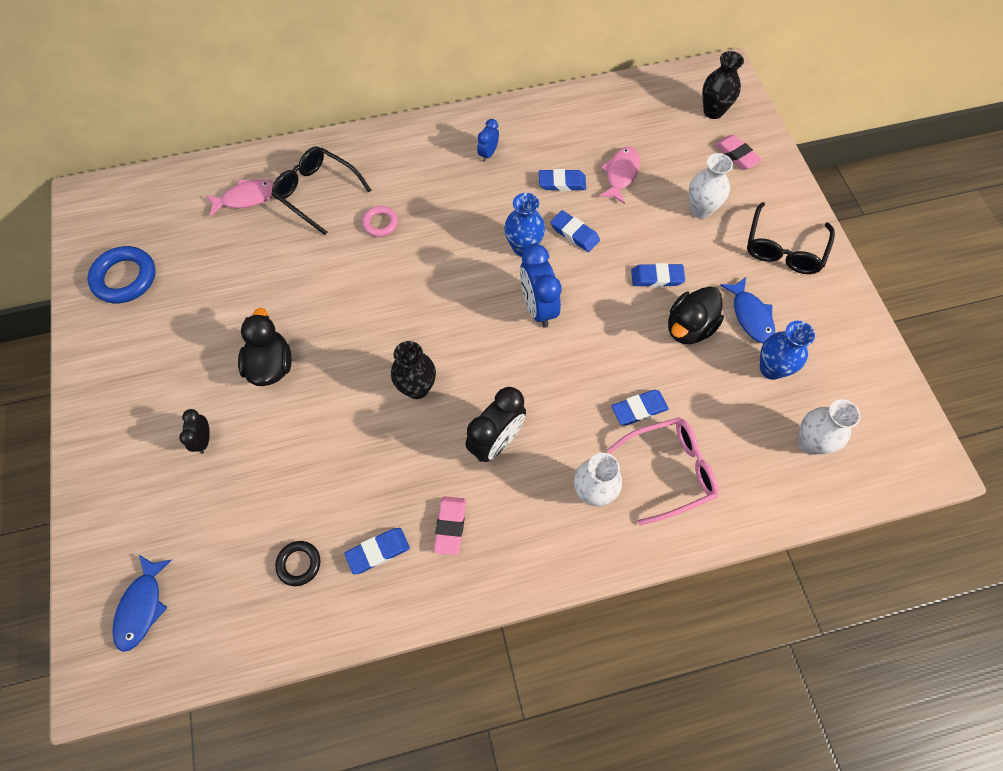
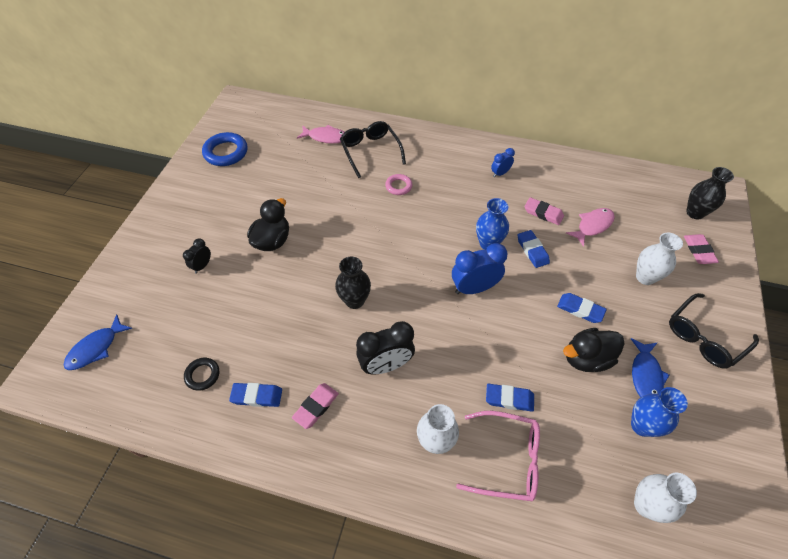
camera: 30 degrees right, 10 degrees down
blue clock [520,244,562,328] -> blue clock turned 60 degrees clockwise [452,243,507,294]
blue eraser [539,169,586,191] -> pink eraser [524,197,564,225]

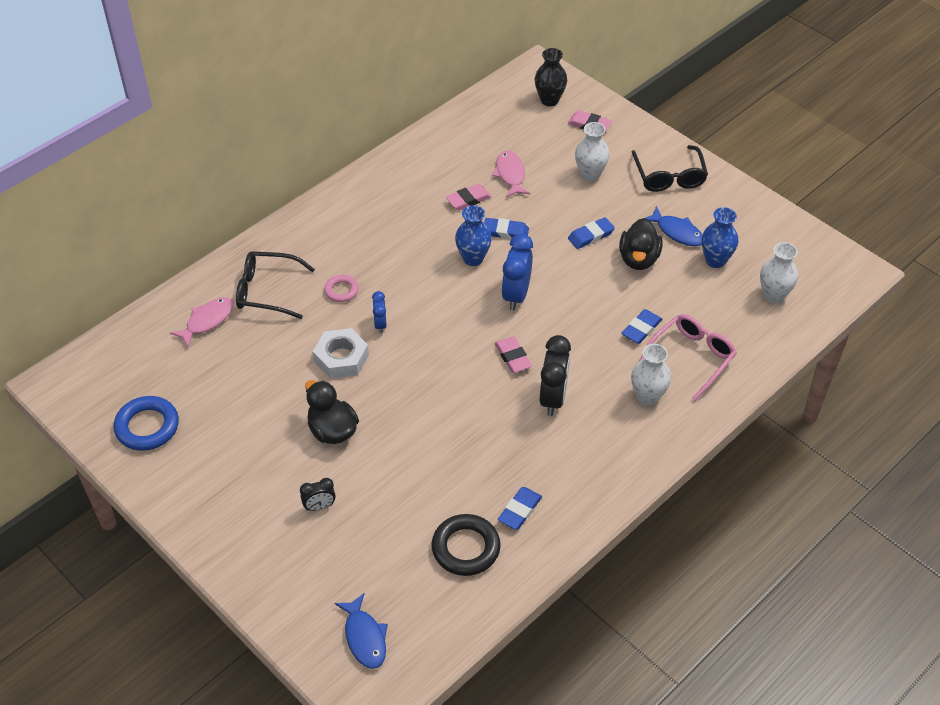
camera: 60 degrees left, 5 degrees down
black clock [183,238,211,274] -> black clock turned 75 degrees counterclockwise [300,478,336,511]
black ring [184,358,219,391] -> black ring [432,514,501,576], size x1.73
pink eraser [292,383,339,429] -> pink eraser moved to [495,336,532,373]
black vase [335,257,371,309] -> none
blue clock [491,148,515,178] -> blue clock moved to [372,291,387,334]
none -> white nut [313,328,369,378]

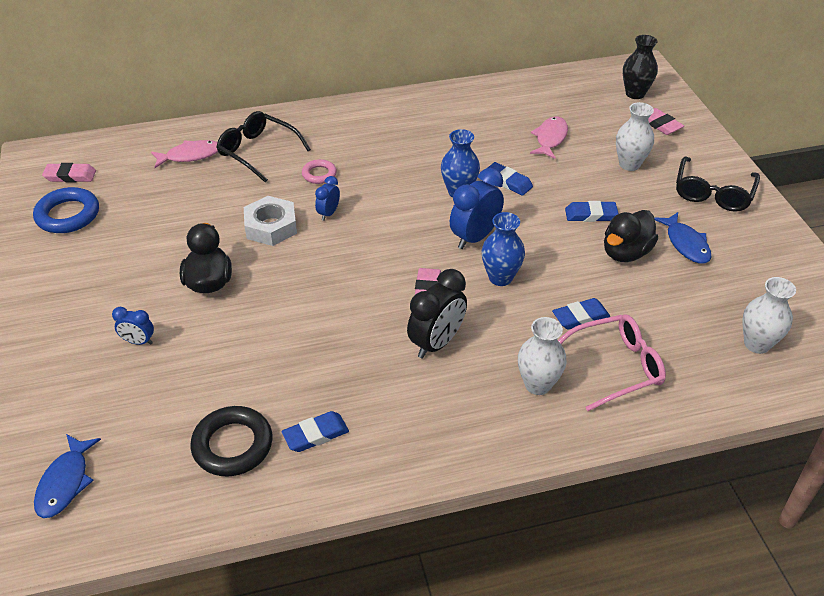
camera: 30 degrees right, 5 degrees down
black clock [300,478,336,511] -> blue clock [112,307,154,345]
pink eraser [446,184,491,210] -> pink eraser moved to [42,163,96,182]
blue vase [702,207,738,268] -> blue vase moved to [481,212,525,286]

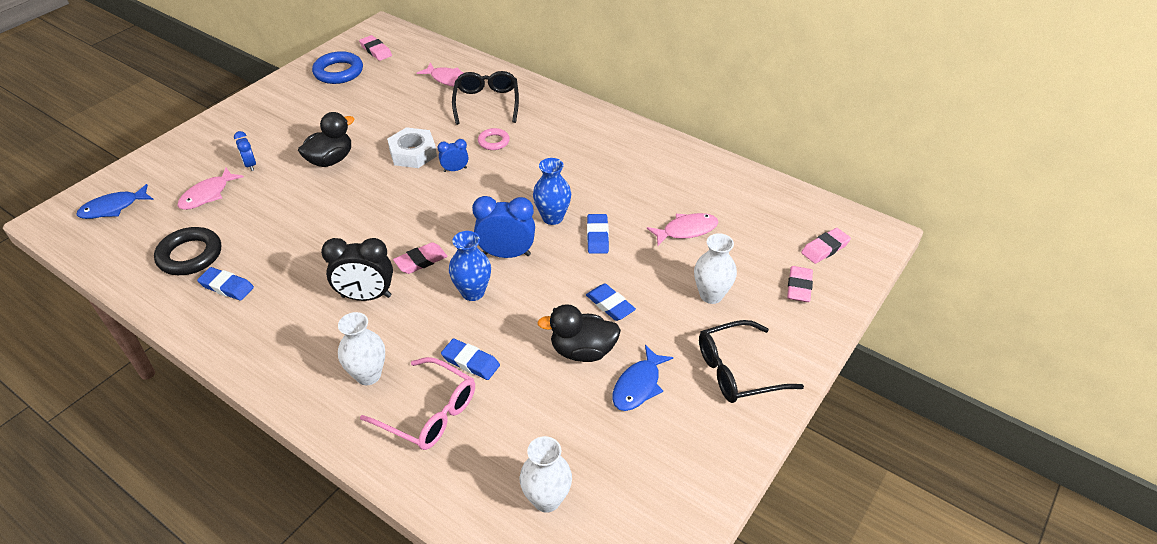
camera: 50 degrees right, 0 degrees up
black vase [623,35,658,99] -> pink eraser [801,228,851,264]
none -> pink fish [177,168,244,210]

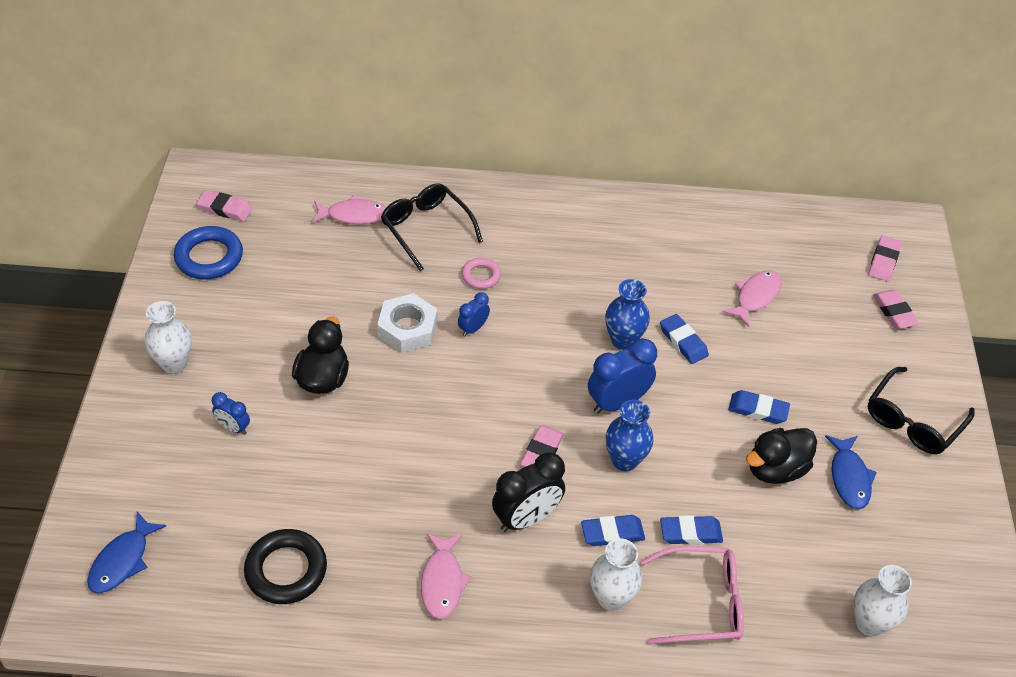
camera: 35 degrees left, 5 degrees up
pink fish [177,168,244,210] -> pink fish moved to [421,534,472,619]
blue eraser [197,267,254,301] -> blue eraser moved to [581,515,645,546]
white vase [694,233,737,304] -> white vase moved to [145,301,192,374]

